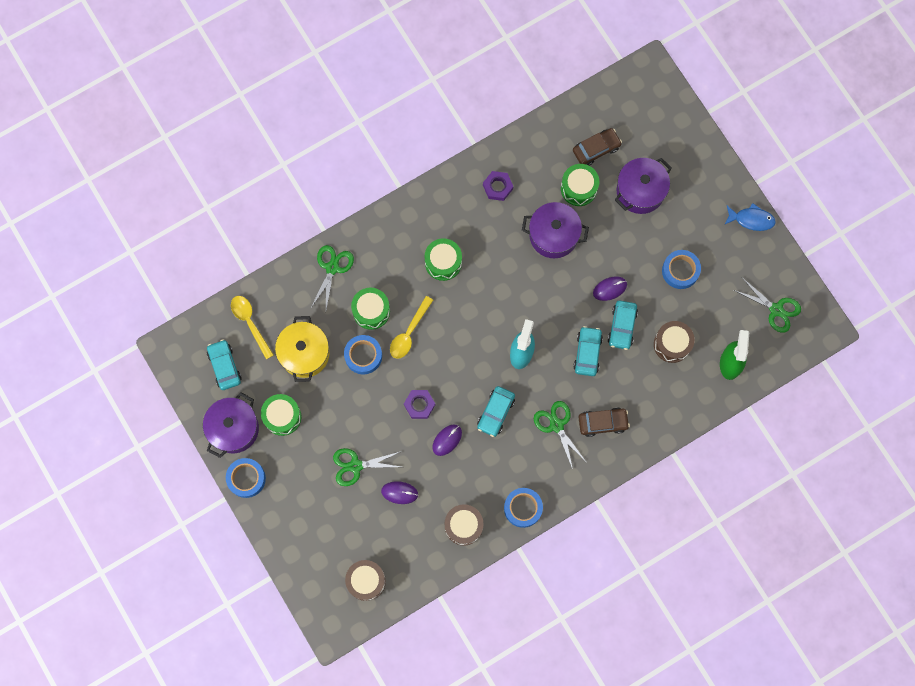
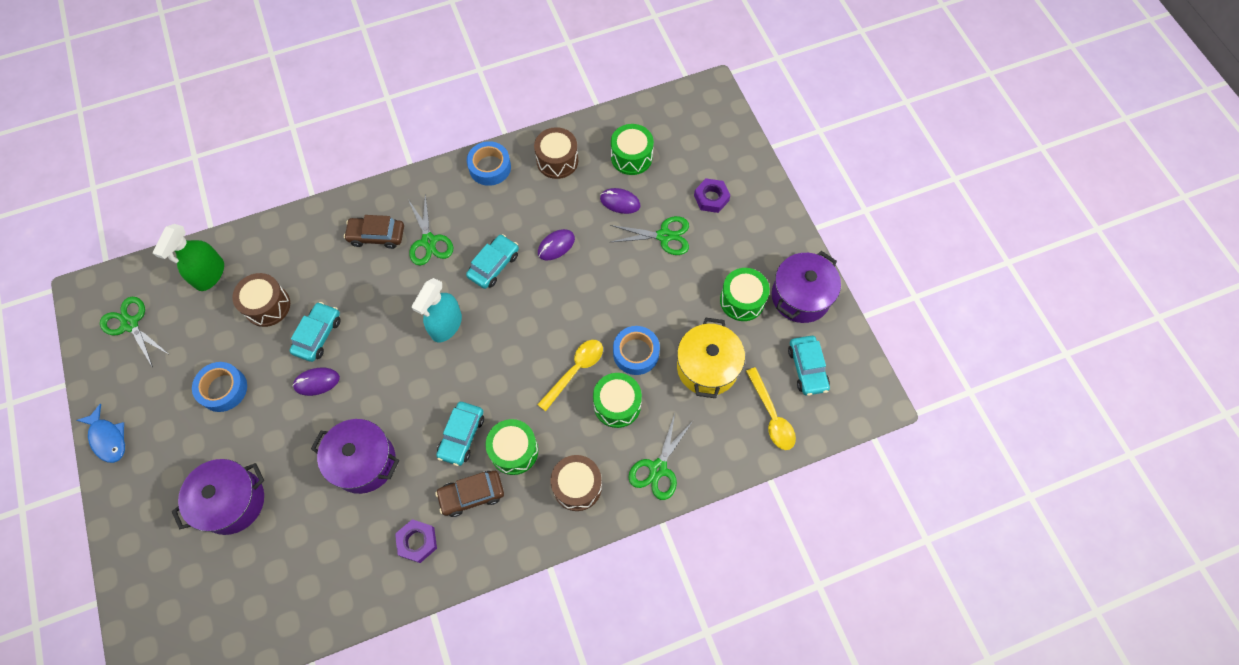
camera: 170 degrees left, 10 degrees down
blue tape [226,458,266,498] -> none
brown drum [345,560,386,601] -> brown drum moved to [550,455,602,511]
purple nut [404,390,435,419] -> purple nut moved to [694,178,731,213]
green drum [561,164,599,206] -> green drum moved to [611,124,654,175]
brown car [573,128,622,166] -> brown car moved to [436,471,504,517]
turquoise car [573,326,603,376] -> turquoise car moved to [436,402,484,466]
blue fish [724,203,776,231] -> blue fish turned 150 degrees counterclockwise [76,404,125,463]

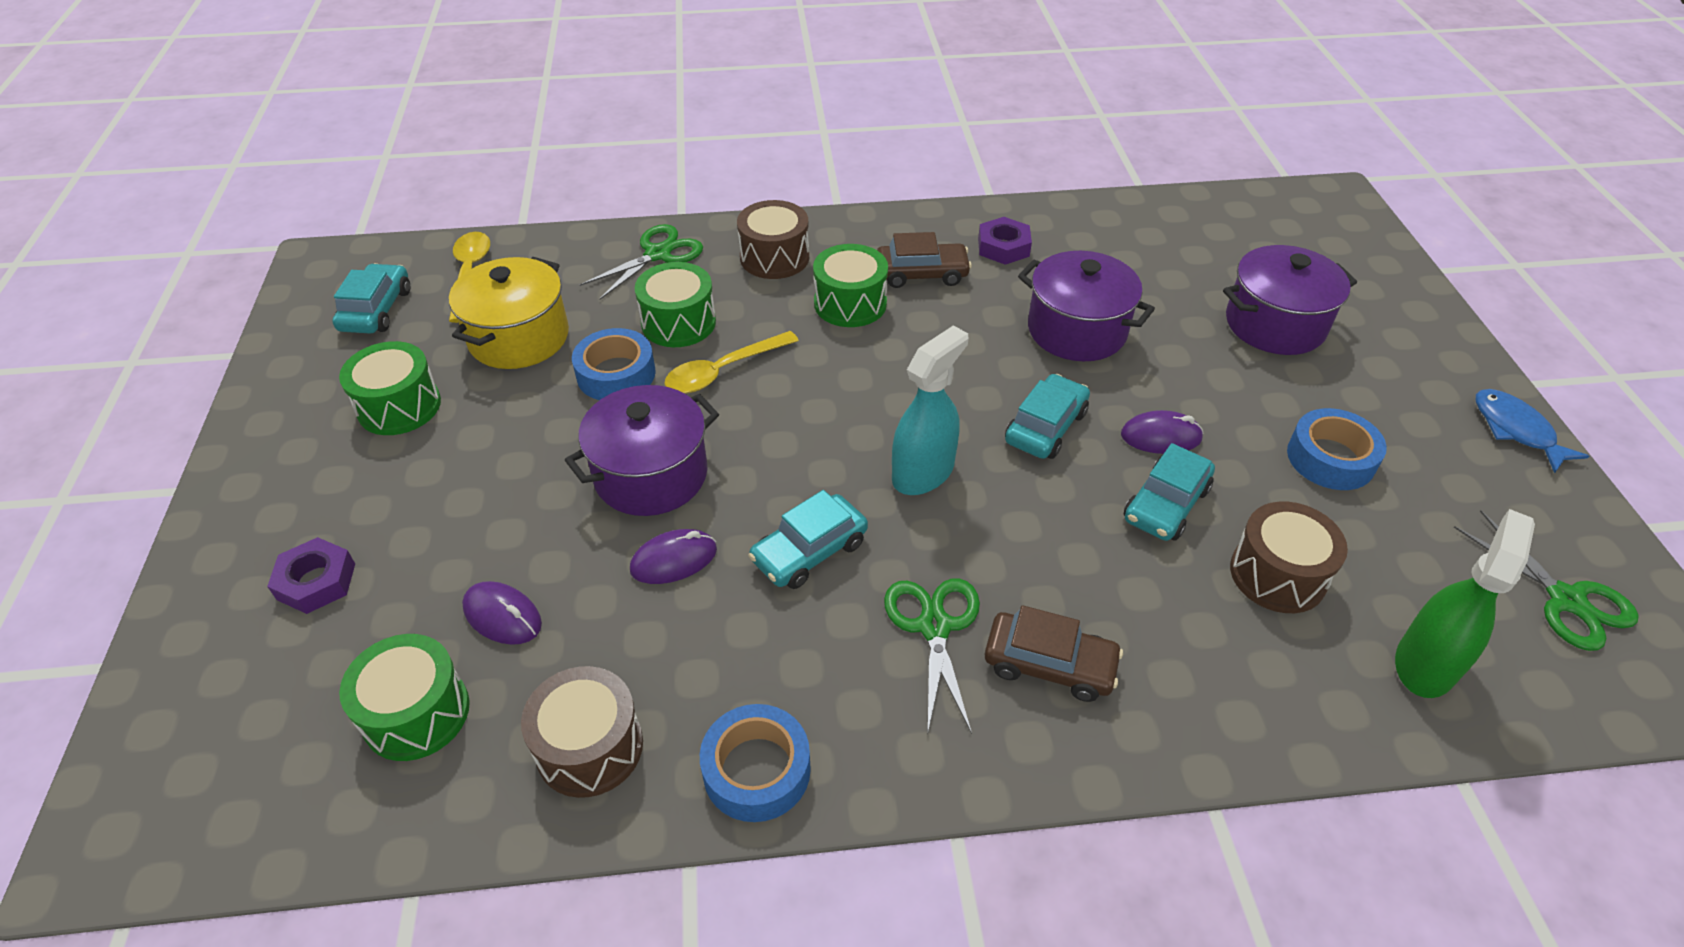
camera: 165 degrees left, 20 degrees down
turquoise car [436,402,484,466] -> turquoise car moved to [1005,374,1090,459]
green scissors [610,216,689,255] -> none
purple pot [772,251,841,323] -> purple pot moved to [565,385,719,516]

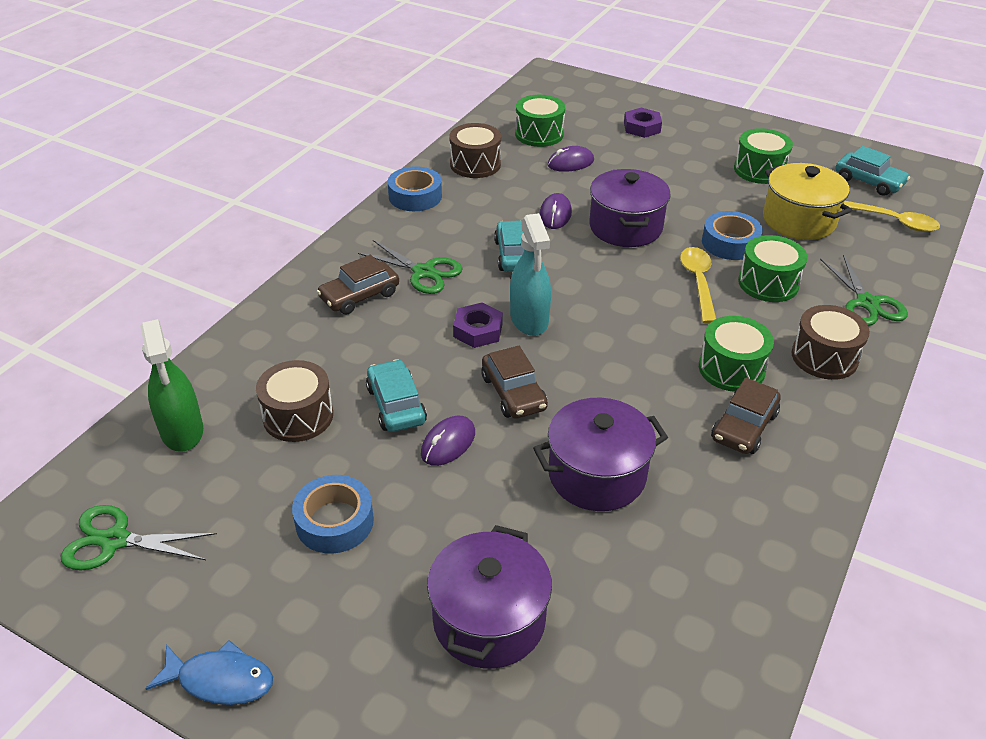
camera: 125 degrees right, 5 degrees down
purple nut [978,217,1032,265] -> purple nut moved to [453,303,503,348]
turquoise car [1005,374,1090,459] -> brown car [481,346,548,419]

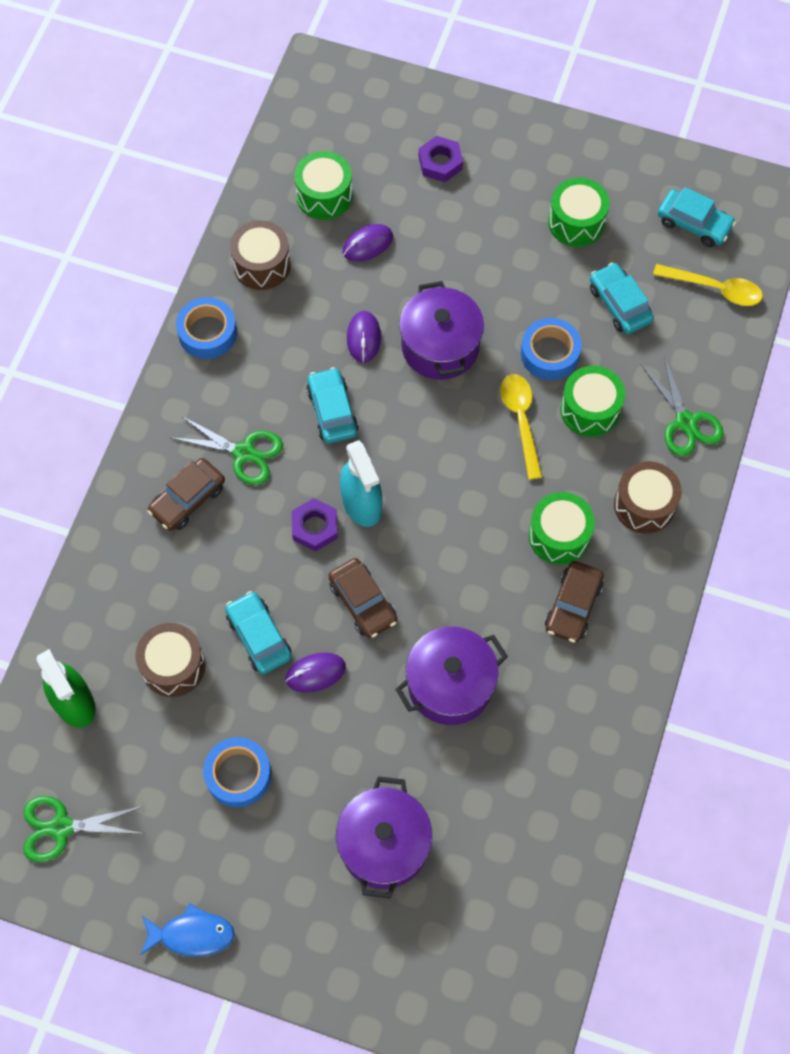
camera: 10 degrees left, 25 degrees up
purple mouse [421,416,475,466] -> purple mouse turned 45 degrees clockwise [285,652,346,693]
yellow pot [763,163,852,240] -> turquoise car [590,262,654,334]

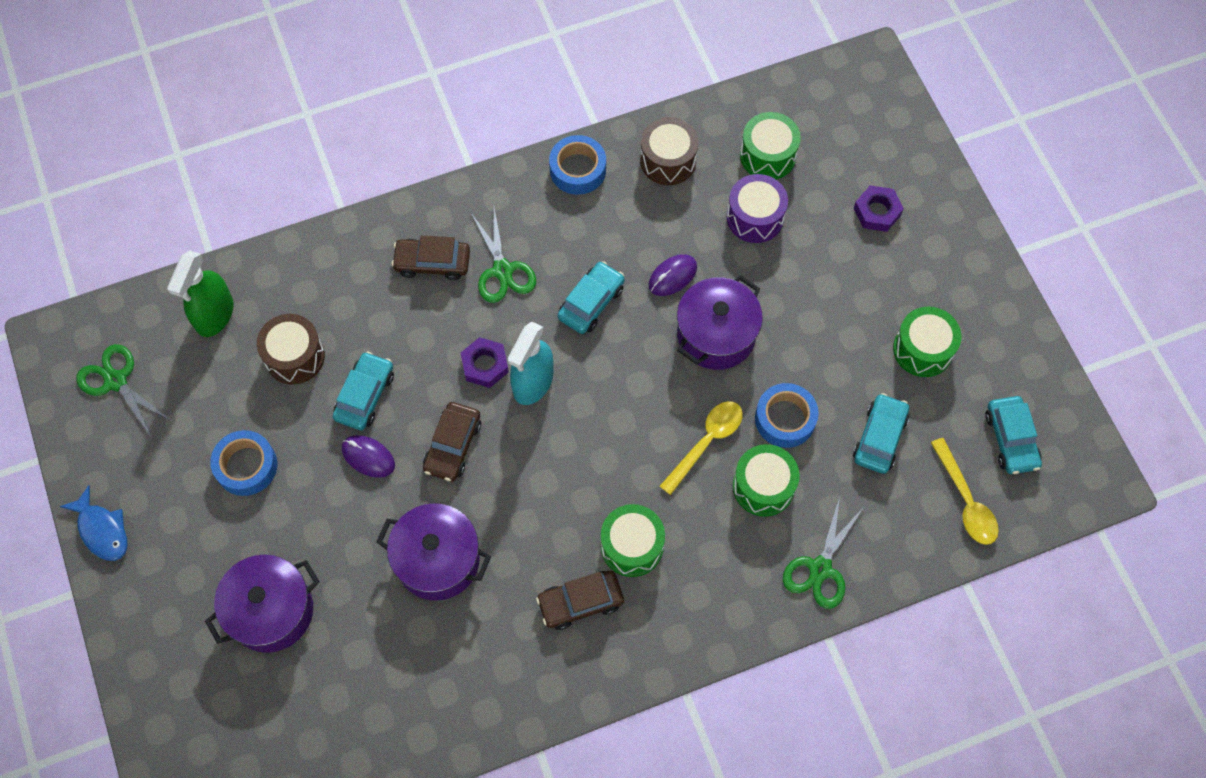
camera: 50 degrees right, 0 degrees up
purple mouse [343,224,393,262] -> purple drum [727,174,788,243]
brown drum [614,461,682,534] -> none

